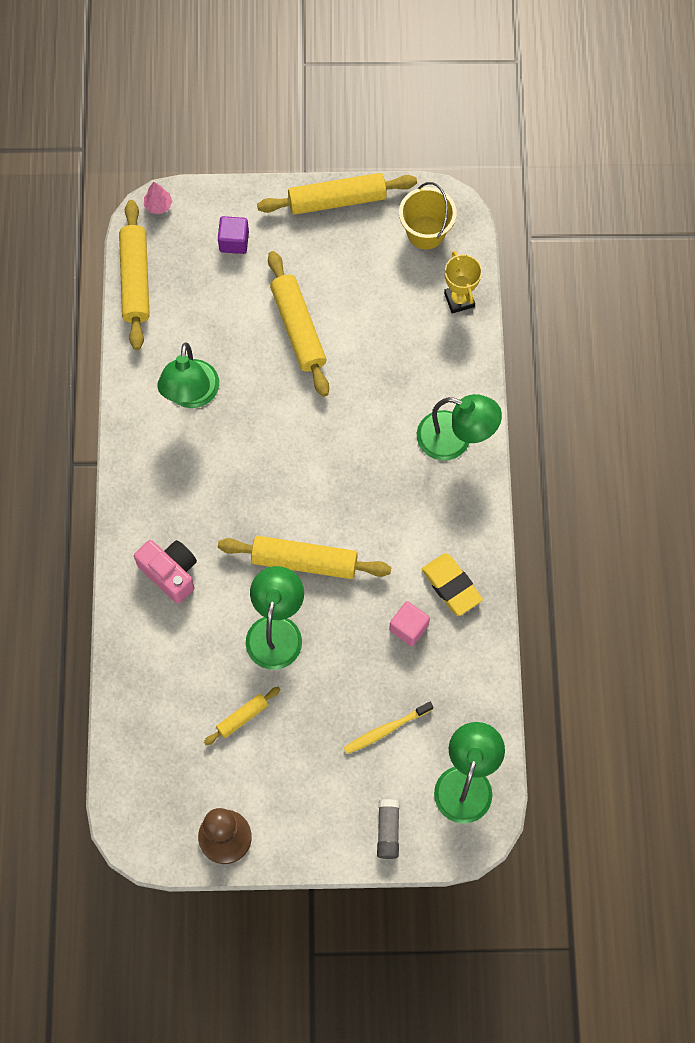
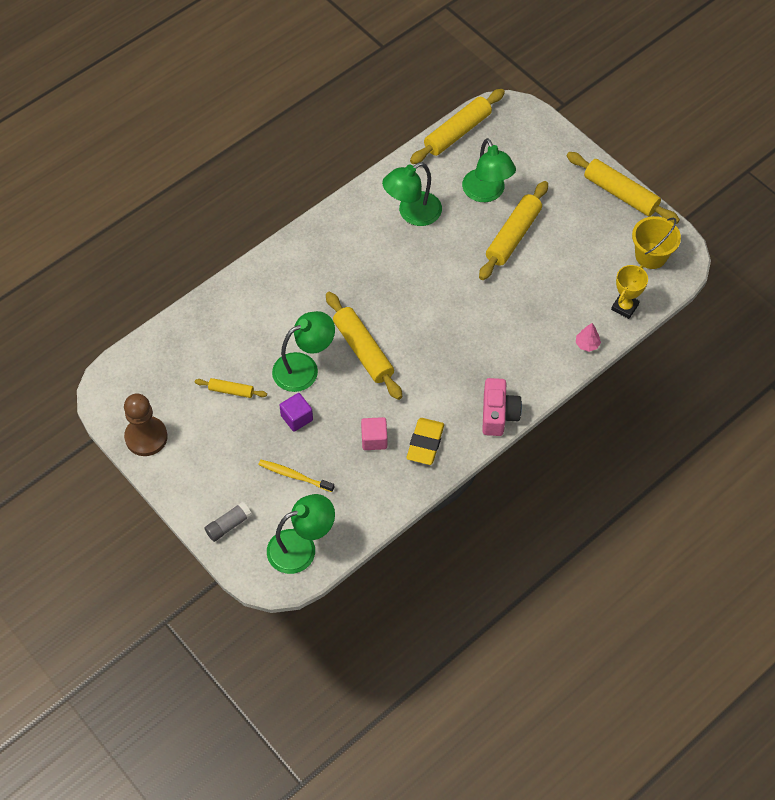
camera: 50 degrees right, 10 degrees down
pink camera [134,540,197,604] -> pink camera moved to [482,378,522,436]
pink tree [144,182,173,214] -> pink tree moved to [576,323,601,352]
purple cube [218,216,249,254] -> purple cube moved to [279,393,313,432]
green lamp [417,394,502,460] -> green lamp moved to [462,138,516,202]

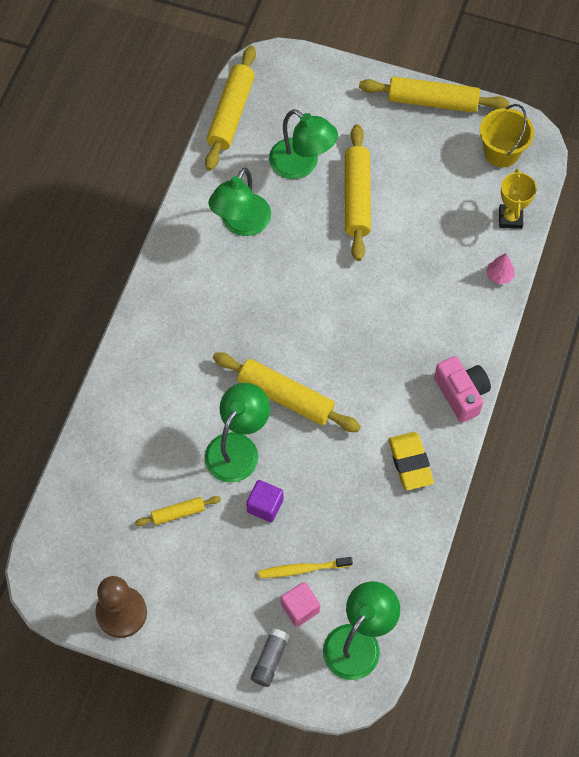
camera: 30 degrees left, 5 degrees up
pink cube [361,417,387,450] -> pink cube moved to [281,582,320,627]

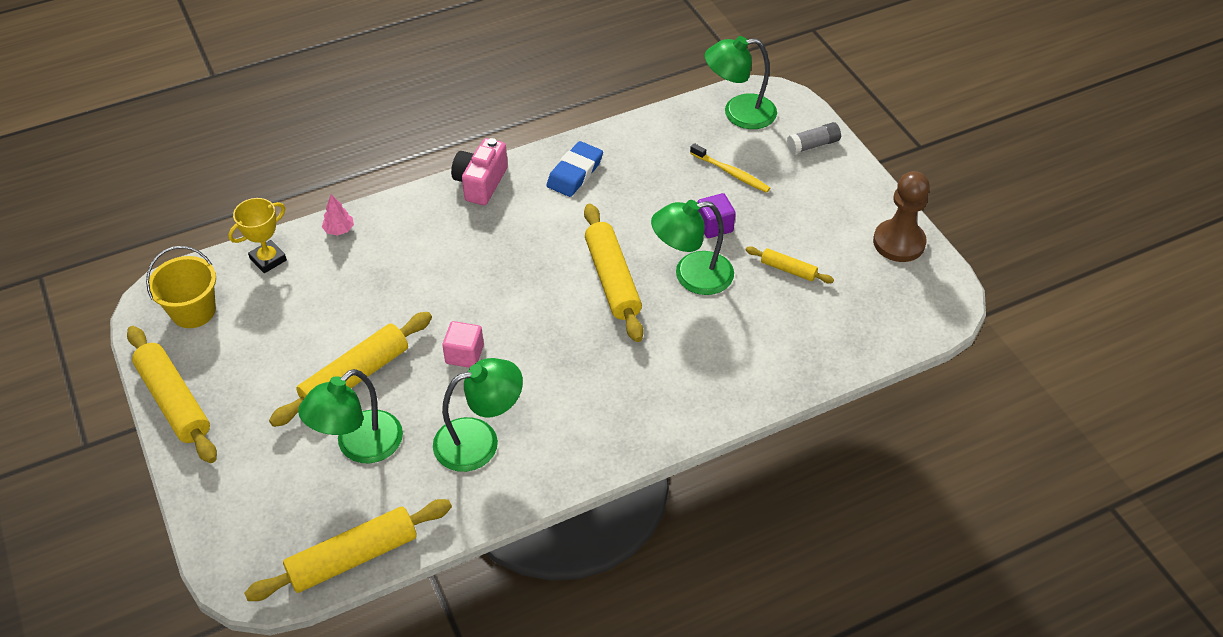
camera: 135 degrees left, 15 degrees down
green lamp [269,109,338,179] -> green lamp turned 135 degrees counterclockwise [298,369,403,463]
pink cube [281,582,320,627] -> pink cube moved to [442,321,484,368]
yellow eraser [389,432,434,490] -> blue eraser [546,141,603,197]

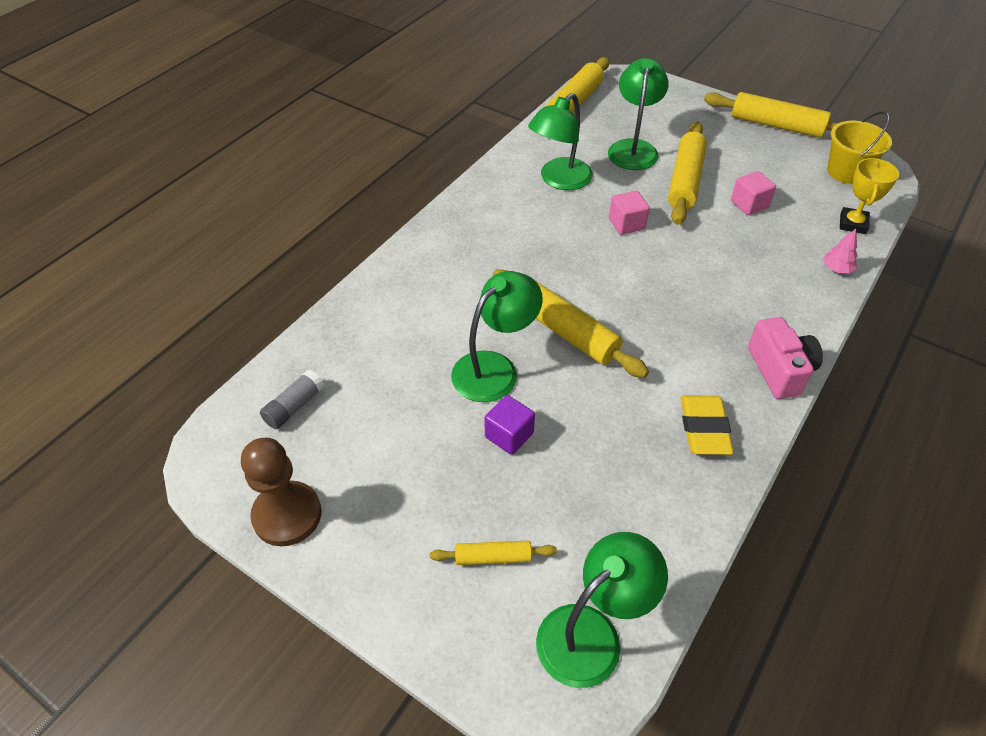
camera: 150 degrees right, 0 degrees up
blue eraser [546,141,603,197] -> yellow eraser [680,395,734,455]
yellow toothbrush [690,143,770,193] -> none
yellow rolling pin [745,246,834,283] -> yellow rolling pin moved to [430,540,557,565]
grey glue stick [787,122,841,154] -> grey glue stick moved to [260,370,324,429]
none -> pink cube [731,171,776,215]

